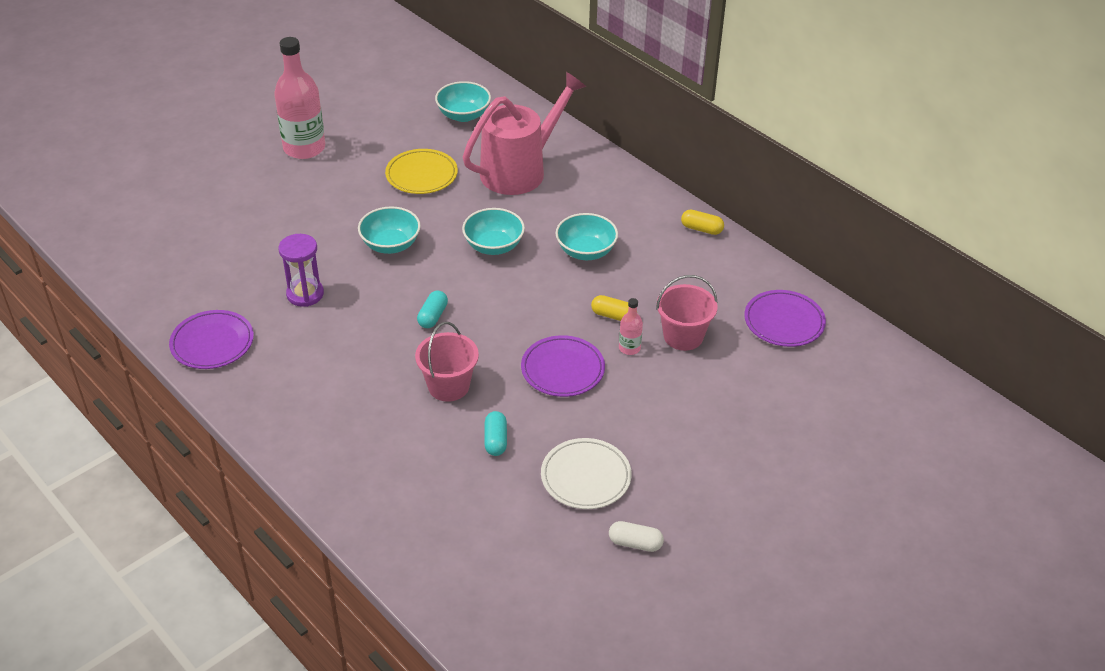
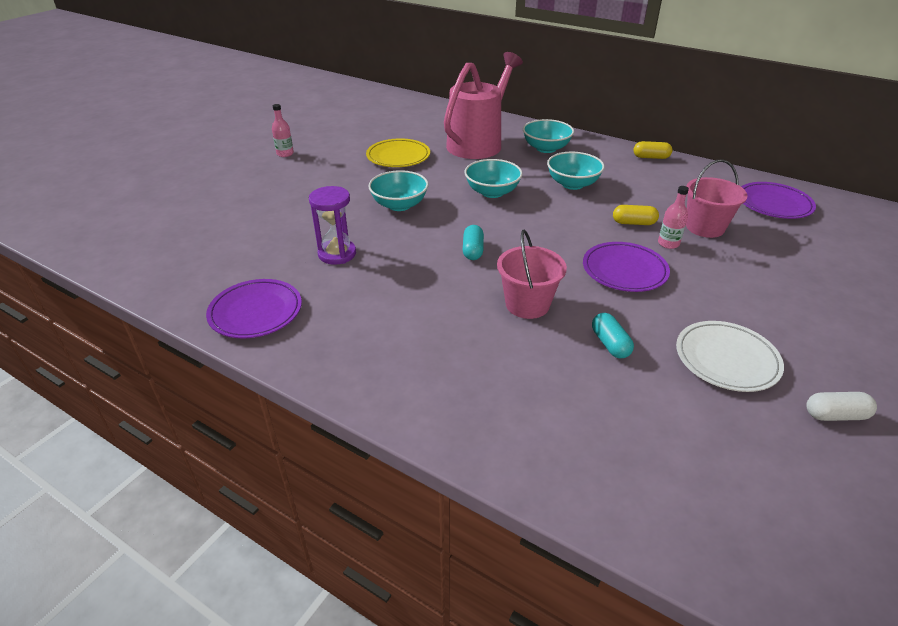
camera: 15 degrees left, 5 degrees down
pink bottle [274,37,325,159] -> pink bottle [272,104,294,157], size x0.45
turquoise bowl [435,81,491,122] -> turquoise bowl moved to [523,119,574,153]

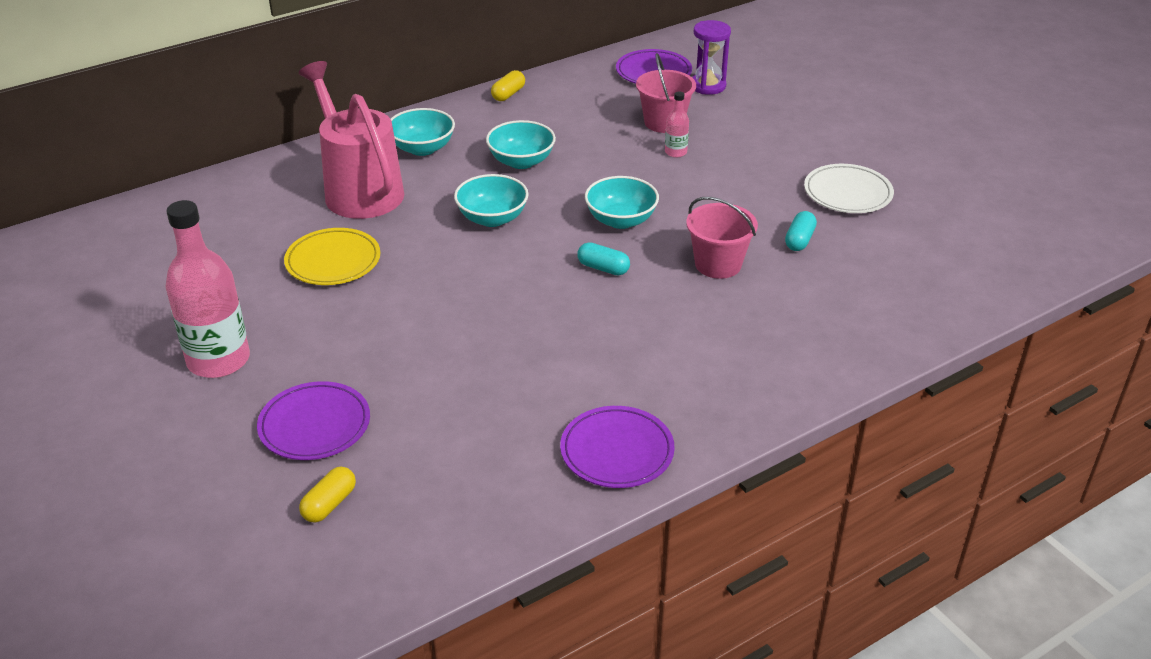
camera: 65 degrees left, 0 degrees up
pink bottle [272,104,294,157] -> pink bottle [165,200,250,378], size x2.23
purple hourglass [309,186,356,265] -> purple hourglass moved to [692,20,731,95]
turquoise bowl [368,170,428,211] -> turquoise bowl moved to [585,176,659,229]
purple plate [583,242,670,292] -> purple plate moved to [257,381,370,460]
turquoise capsule [592,313,634,358] -> turquoise capsule turned 75 degrees counterclockwise [785,211,817,251]
yellow capsule [613,205,659,225] -> yellow capsule moved to [299,467,356,522]
white capsule [806,392,877,421] -> none

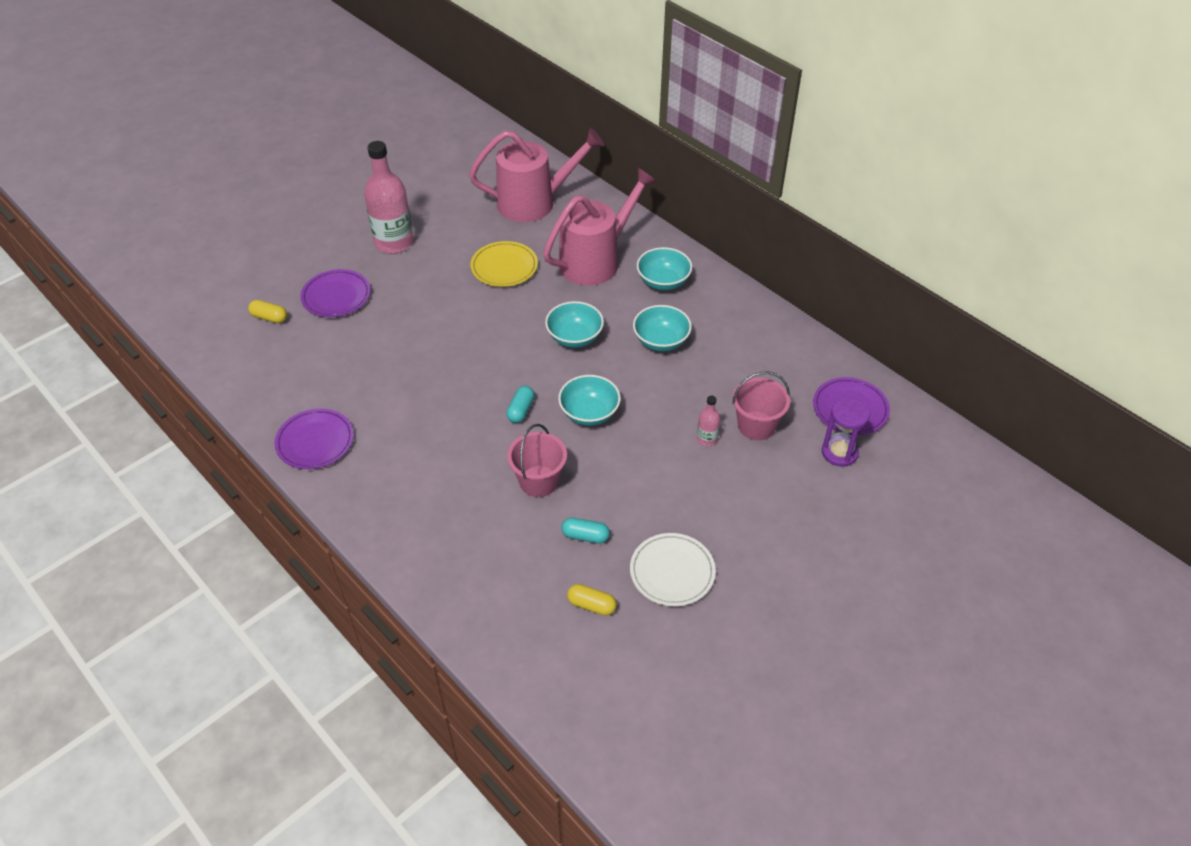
camera: 80 degrees right, 10 degrees up
yellow capsule [491,70,525,101] -> yellow capsule moved to [567,584,617,616]
none -> pink watering can [469,128,604,222]

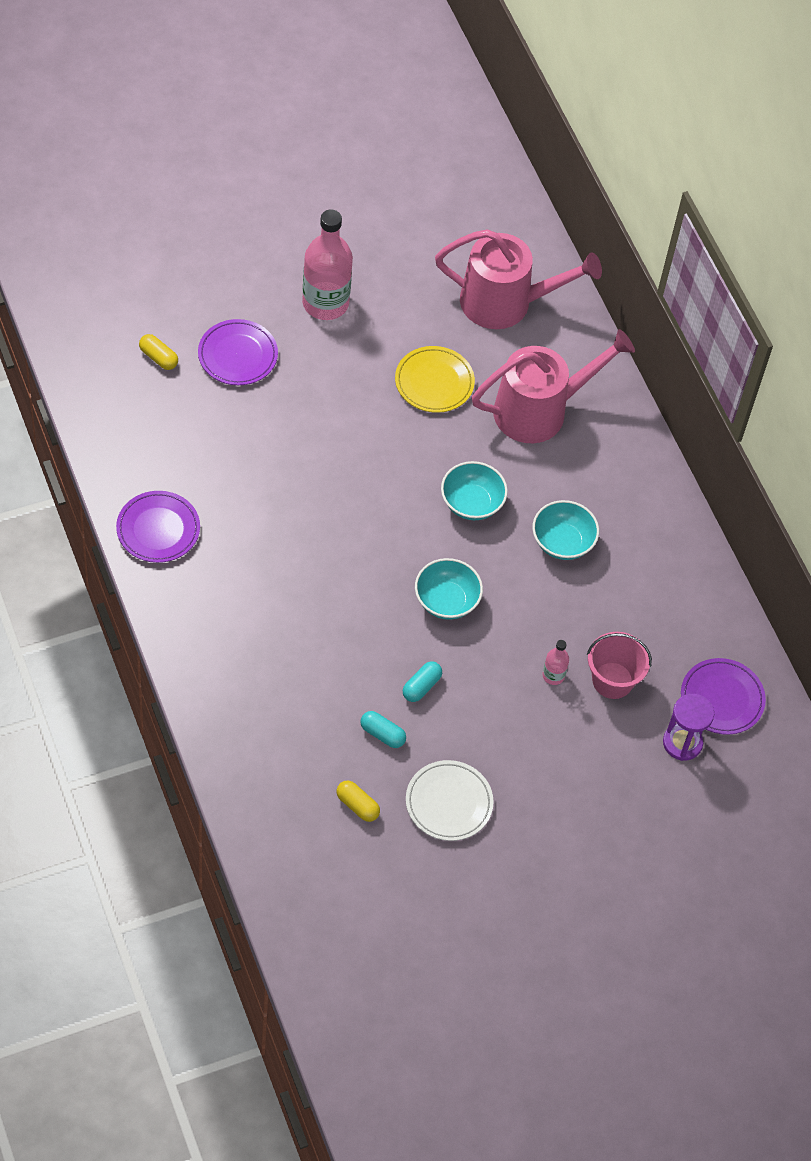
camera: 15 degrees right, 10 degrees up
turquoise capsule [506,386,535,423] -> turquoise capsule moved to [403,661,442,702]
pink bucket [507,424,567,497] -> none
turquoise bowl [637,247,692,290] -> none

